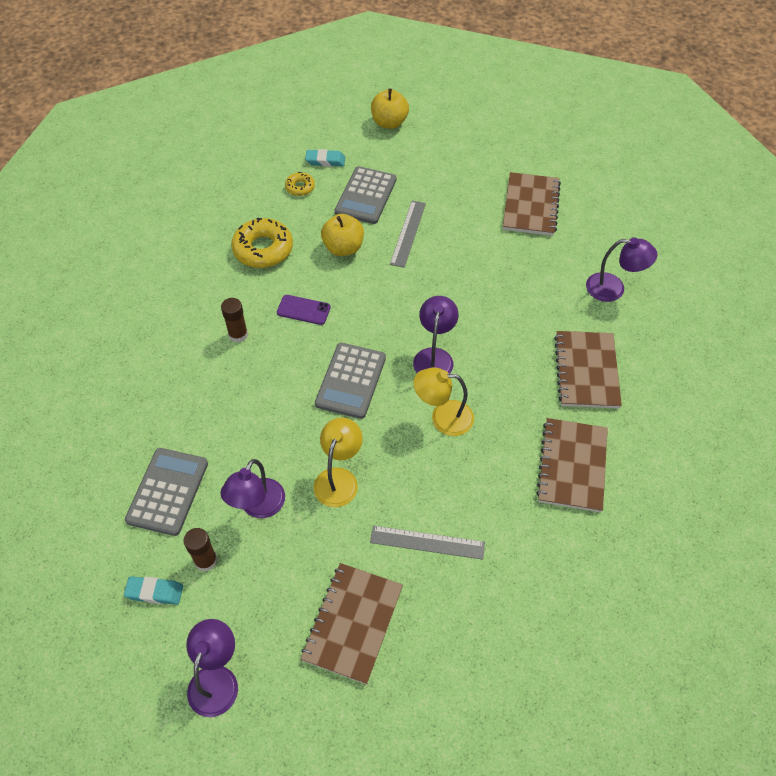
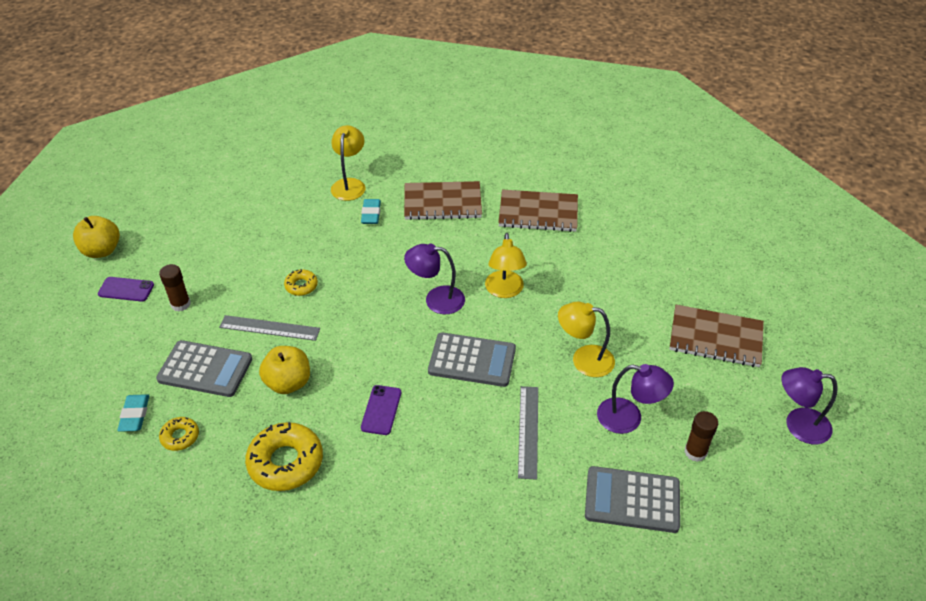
camera: 95 degrees left, 10 degrees down
turquoise eraser [124,576,183,605] -> turquoise eraser moved to [361,199,381,224]
brown glue stick [221,298,248,343] -> brown glue stick moved to [159,264,191,311]
grey ruler [370,526,485,560] -> grey ruler moved to [518,386,538,480]
yellow apple [371,89,409,129] -> yellow apple moved to [73,216,120,258]
brown notebook [503,172,561,236] -> none
purple lamp [586,238,657,302] -> yellow lamp [331,125,366,201]
none -> purple phone [98,277,154,302]
none -> yellow donut [284,269,318,296]

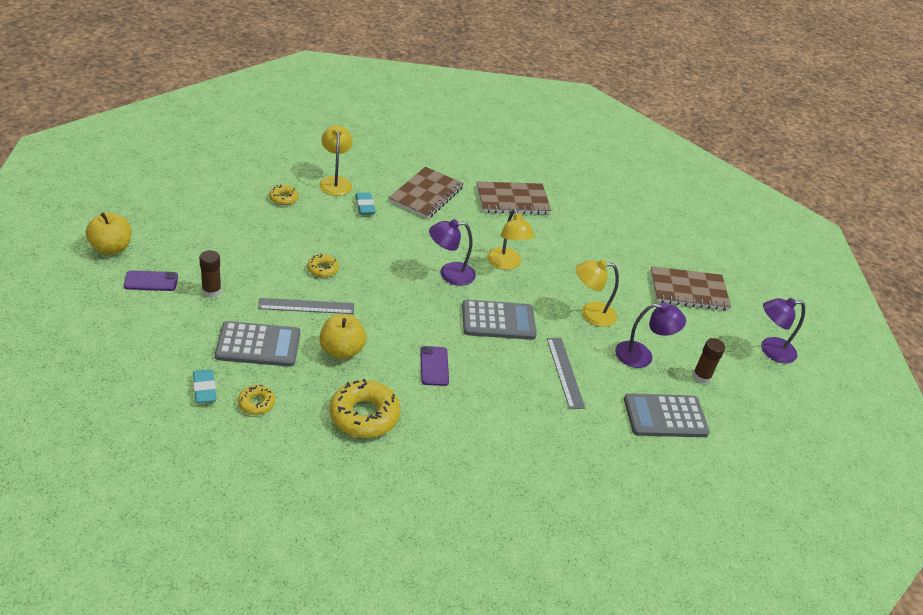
camera: 20 degrees left, 5 degrees down
brown notebook [404,181,482,220] -> brown notebook turned 45 degrees counterclockwise [389,167,464,219]
none -> yellow donut [269,184,298,205]

